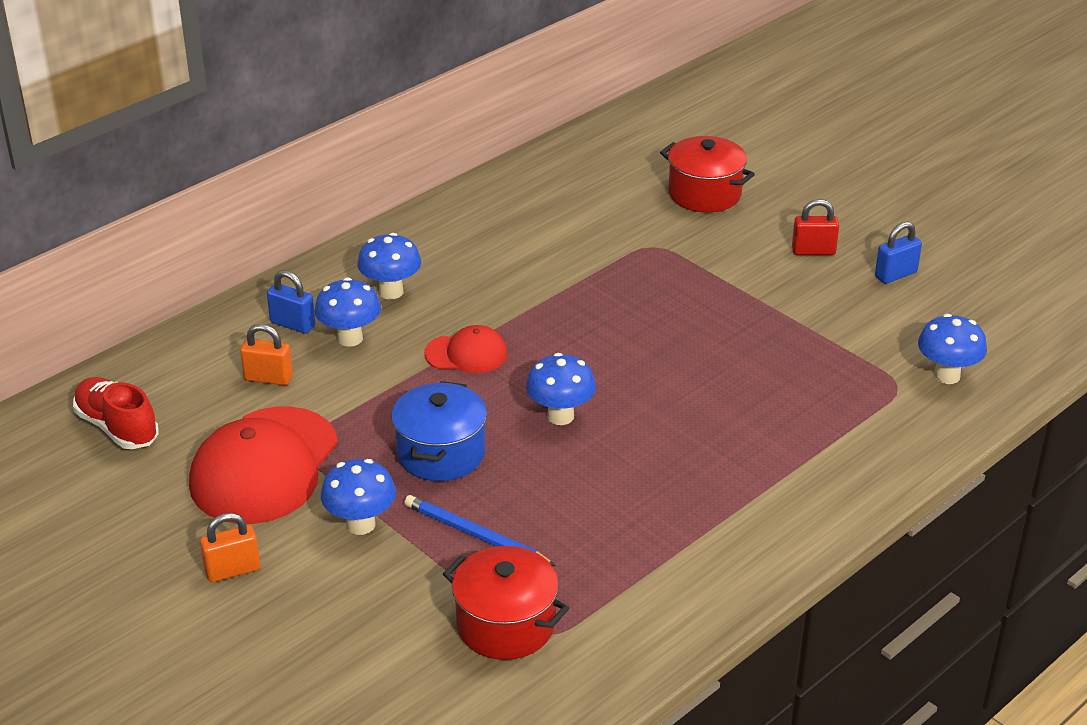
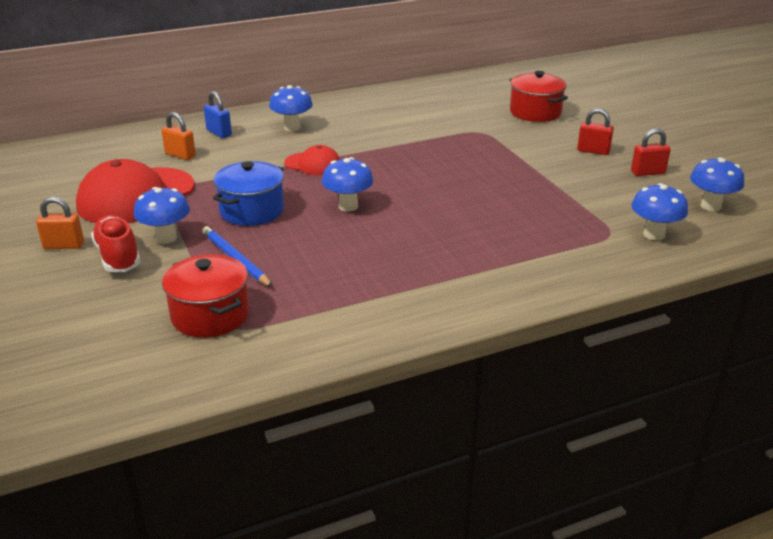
camera: 20 degrees right, 5 degrees down
red shoe [73,377,159,449] -> red shoe moved to [91,215,141,272]
blue mushroom [314,277,381,347] -> blue mushroom moved to [690,157,744,211]
blue padlock [875,221,922,284] -> red padlock [631,128,671,176]

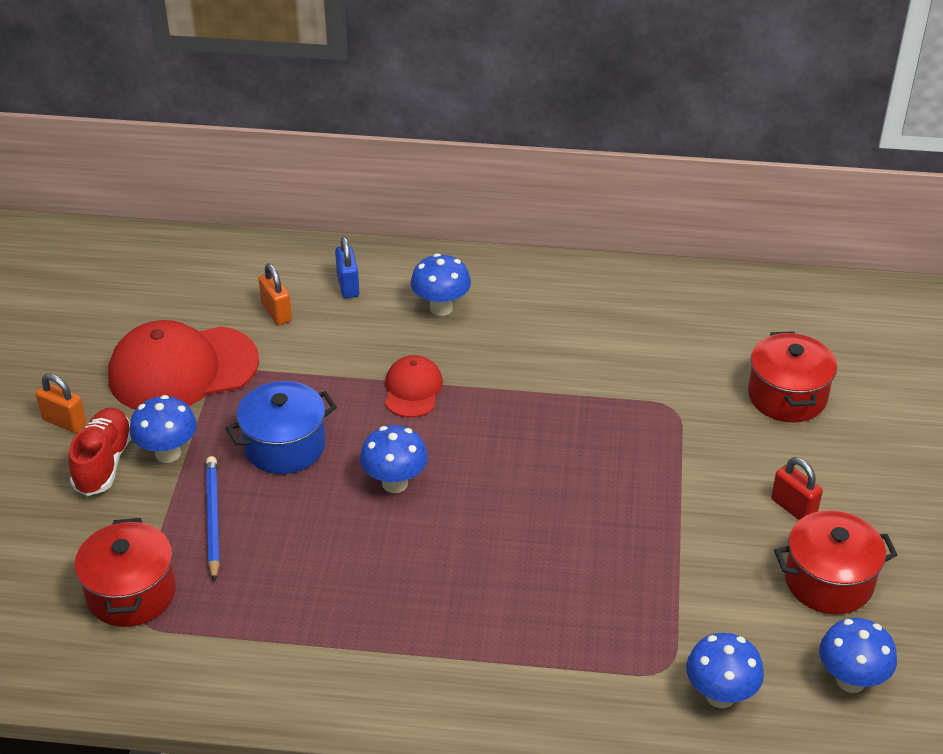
camera: 30 degrees right, 10 degrees up
red cap [284,145,340,175] -> red cap turned 135 degrees counterclockwise [385,355,443,418]
red padlock [631,128,671,176] -> red pot [774,510,897,614]

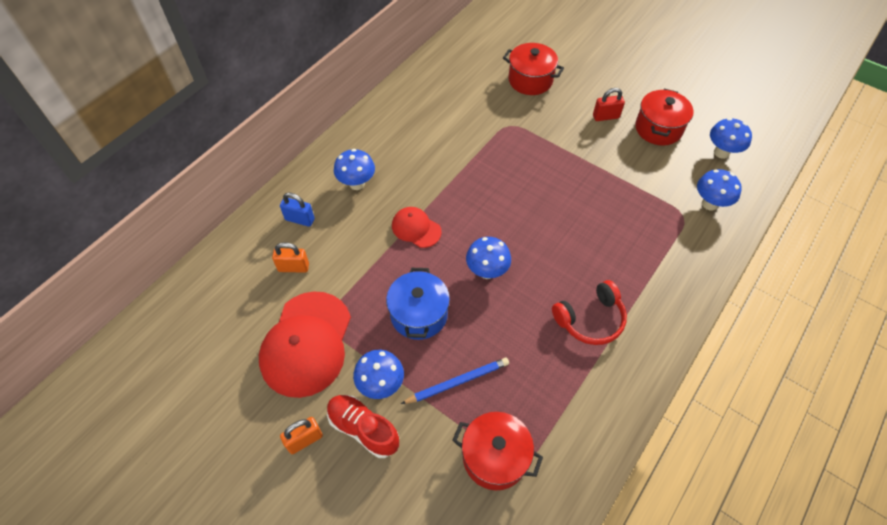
camera: 60 degrees left, 15 degrees up
blue pencil [206,456,220,582] -> blue pencil turned 135 degrees clockwise [401,357,509,404]
none -> red headphones [552,280,627,345]

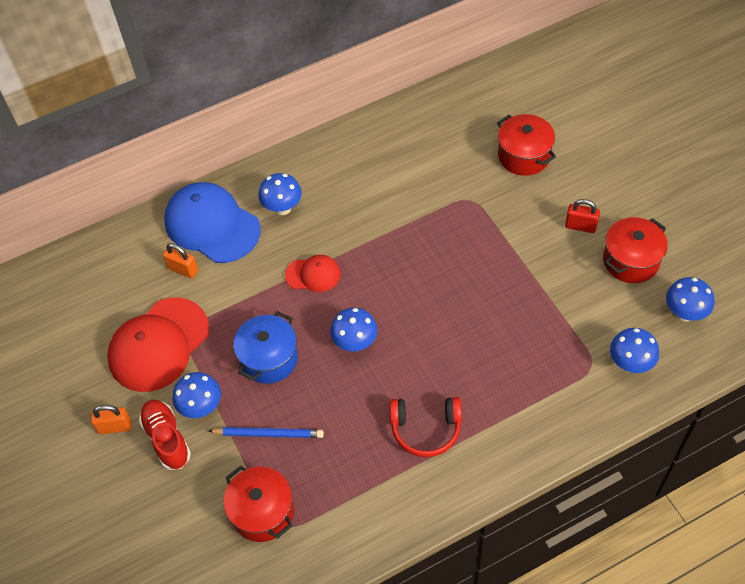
camera: 30 degrees right, 0 degrees up
blue padlock [280,192,315,227] -> blue cap [164,182,261,263]
red cap [392,207,442,248] -> red cap turned 120 degrees clockwise [285,255,341,292]

